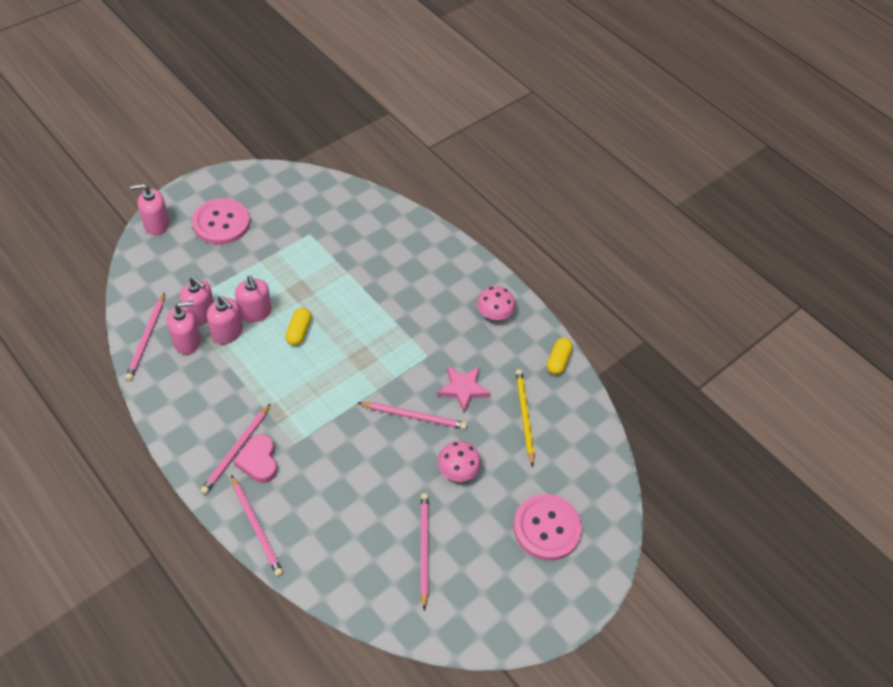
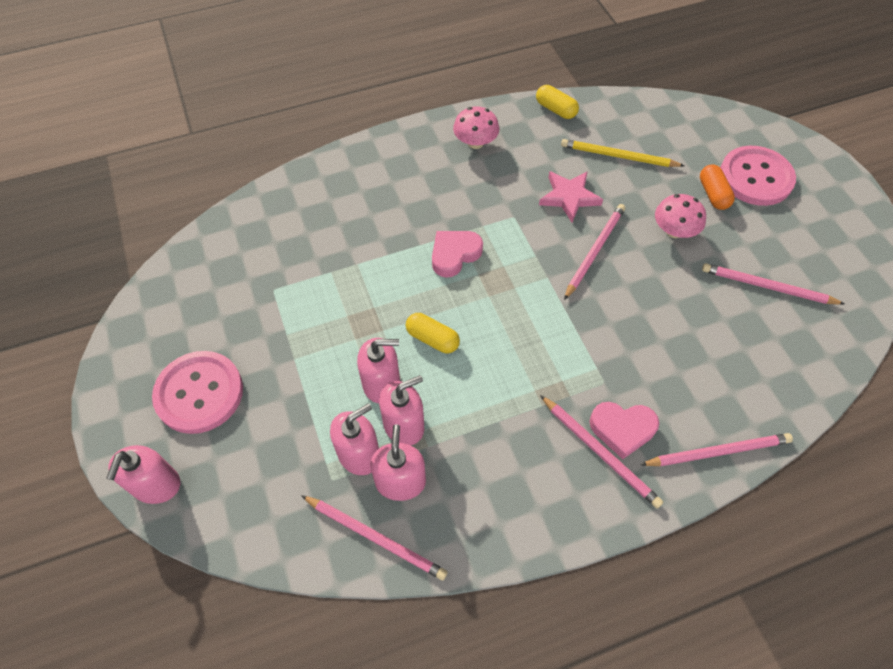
camera: 65 degrees left, 5 degrees up
none -> pink heart [432,231,483,278]
none -> orange capsule [700,165,735,210]

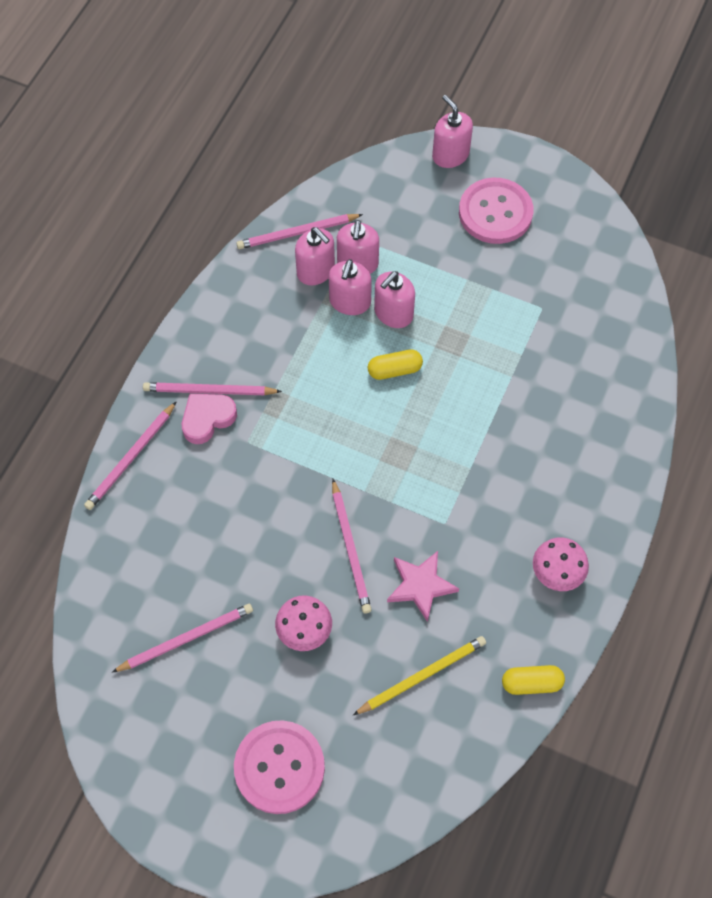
camera: 135 degrees right, 5 degrees up
pink heart [432,231,483,278] -> none
orange capsule [700,165,735,210] -> none

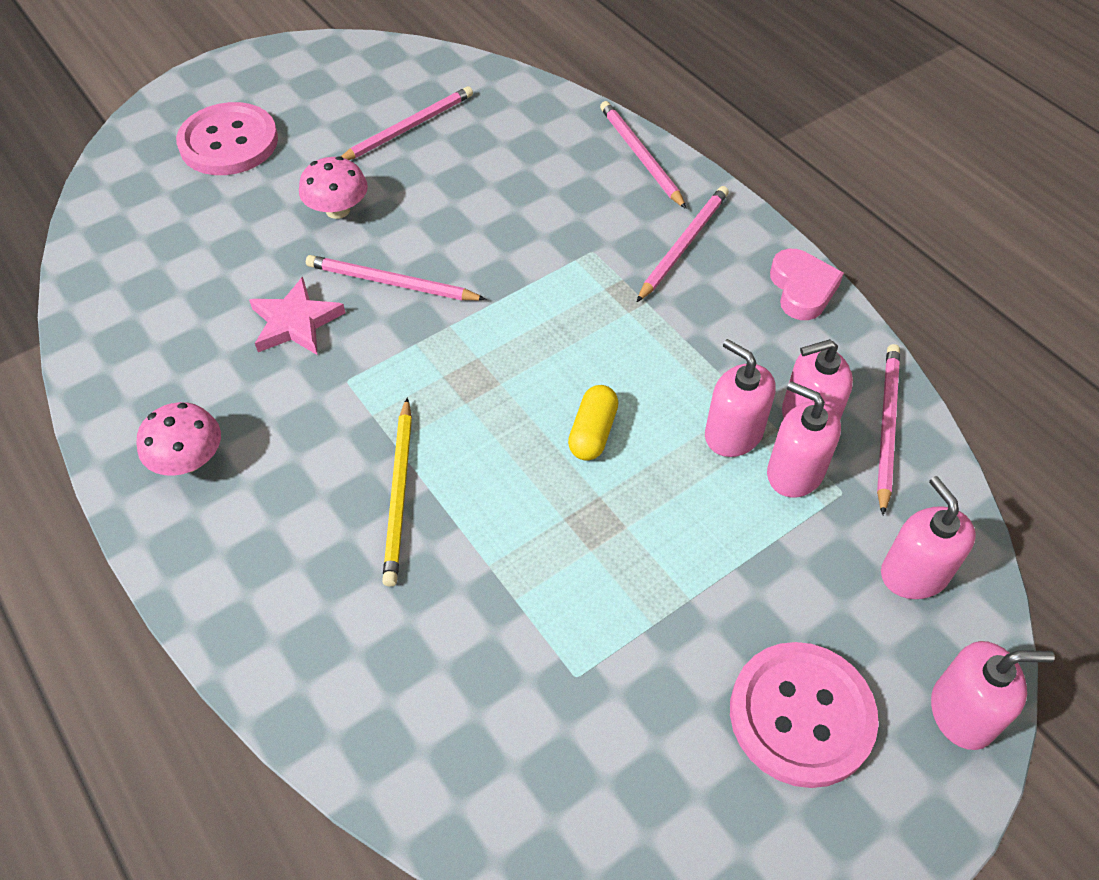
camera: 120 degrees right, 10 degrees down
pink pencil [112,604,253,672] -> pink pencil turned 135 degrees counterclockwise [341,86,473,160]
pink heart [182,393,237,444] -> pink heart moved to [770,249,844,320]
yellow pencil [353,636,486,715] -> yellow pencil moved to [382,397,412,587]
pink soap dispenser [374,271,415,328] -> pink soap dispenser moved to [881,476,976,599]
yellow capsule [502,665,565,695] -> none

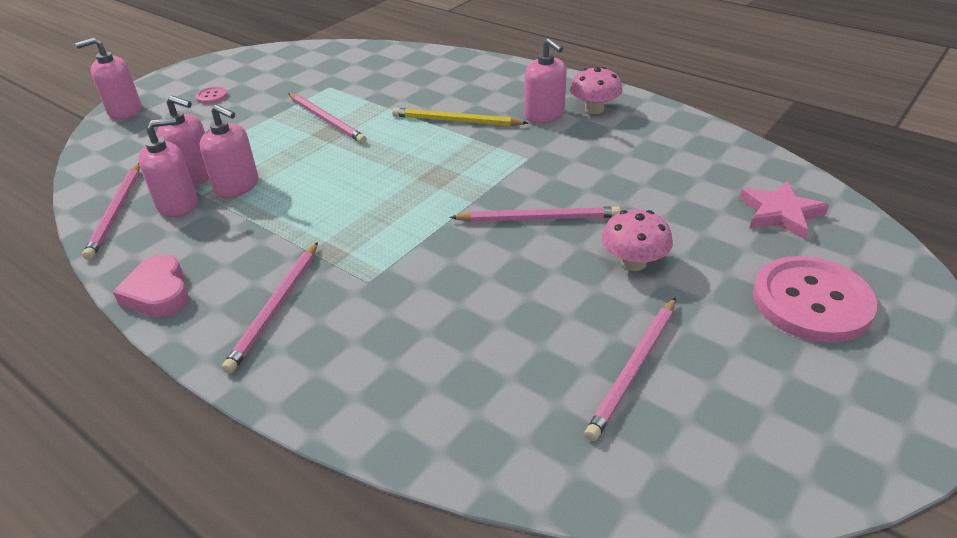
camera: 165 degrees right, 15 degrees down
pink star [249,277,345,355] -> pink star moved to [739,181,829,239]
yellow pencil [382,397,412,587] -> yellow pencil turned 60 degrees counterclockwise [392,108,528,126]
yellow capsule [568,385,618,461] -> none
pink pencil [600,101,686,209] -> pink pencil moved to [288,93,367,144]
pink button [730,642,879,788] -> pink button [196,87,228,104], size x0.41
pink soap dispenser [881,476,976,599] -> pink soap dispenser moved to [524,38,567,123]

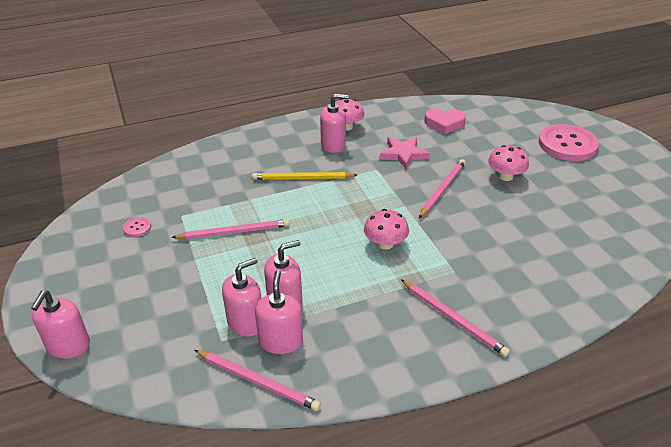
camera: 60 degrees left, 0 degrees up
pink heart [113,254,189,317] -> pink heart moved to [424,109,466,134]
pink button [196,87,228,104] -> pink button moved to [123,217,151,237]
yellow pencil [392,108,528,126] -> yellow pencil turned 45 degrees clockwise [252,172,357,180]
pink pencil [584,298,676,441] -> none
pink star [739,181,829,239] -> pink star moved to [380,137,430,169]
none -> pink mushroom [364,209,409,250]

